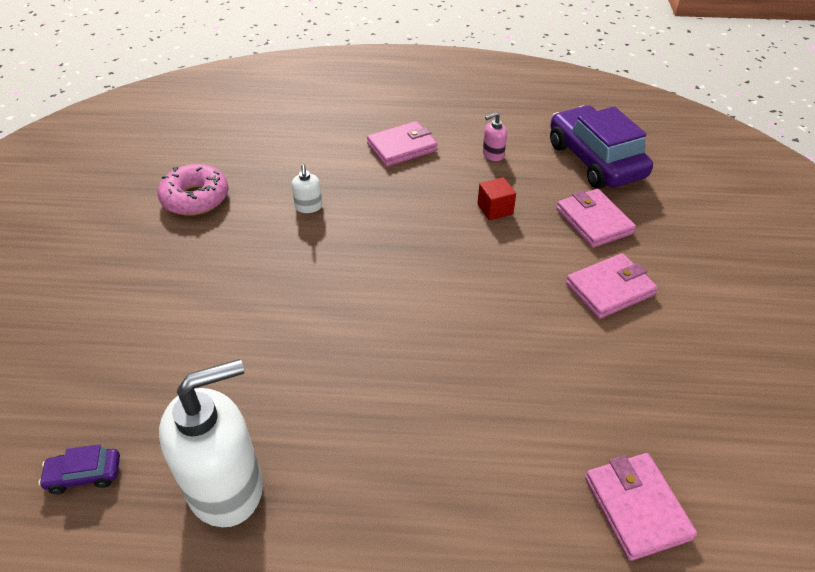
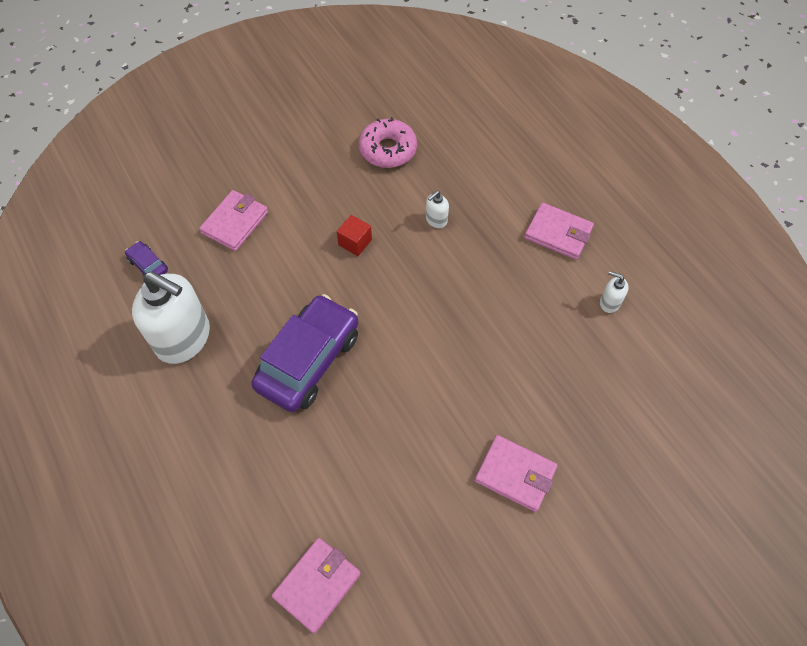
camera: 55 degrees right, 15 degrees up
red cube [477,177,516,221] -> red cube moved to [337,215,372,256]
pink soap dispenser [483,112,507,161] -> white soap dispenser [600,271,629,313]
purple car [550,105,653,189] -> purple car moved to [251,294,359,412]
pink wallet [556,189,636,248] -> pink wallet moved to [199,190,268,251]

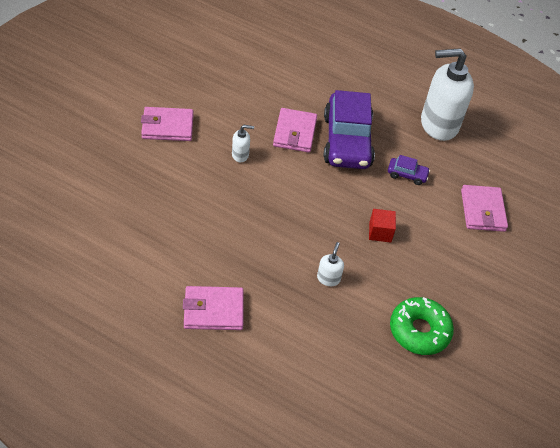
camera: 145 degrees right, 10 degrees down
purple car [125,241,168,275] -> purple car moved to [388,155,430,185]
pink wallet [271,538,361,634] -> pink wallet moved to [273,108,317,153]
pink donut [359,117,417,168] -> green donut [390,297,454,355]
white soap dispenser [600,271,629,313] -> white soap dispenser moved to [232,125,254,162]

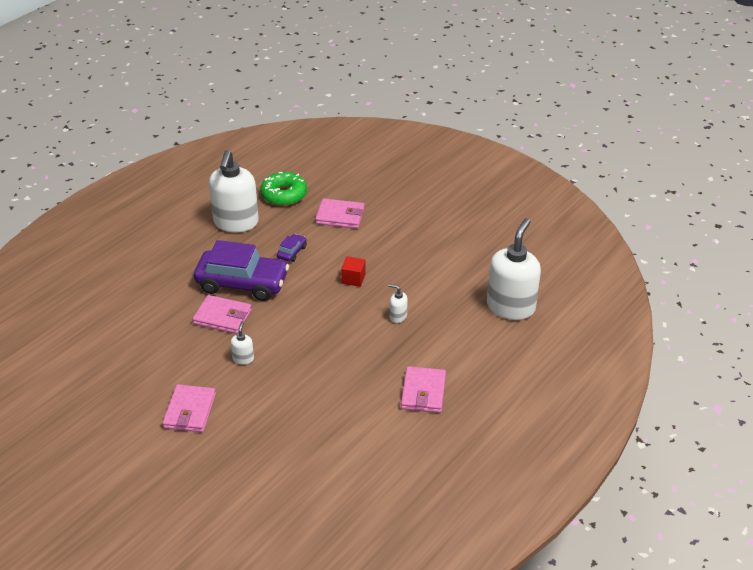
camera: 75 degrees left, 10 degrees down
green donut [390,297,454,355] -> green donut moved to [261,172,307,206]
none -> white soap dispenser [487,218,541,320]

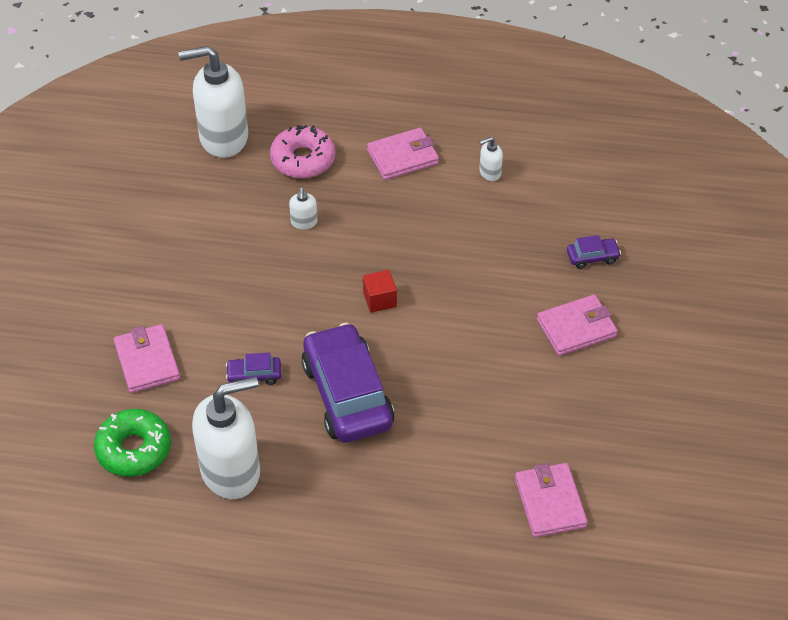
camera: 120 degrees left, 10 degrees up
pink wallet [193,295,252,334] -> pink wallet moved to [515,463,588,537]
white soap dispenser [231,321,254,365] -> white soap dispenser moved to [479,137,503,181]
red cube [341,256,366,287] -> red cube moved to [363,270,397,313]
none -> pink donut [270,125,335,178]
none -> purple car [567,235,621,269]

